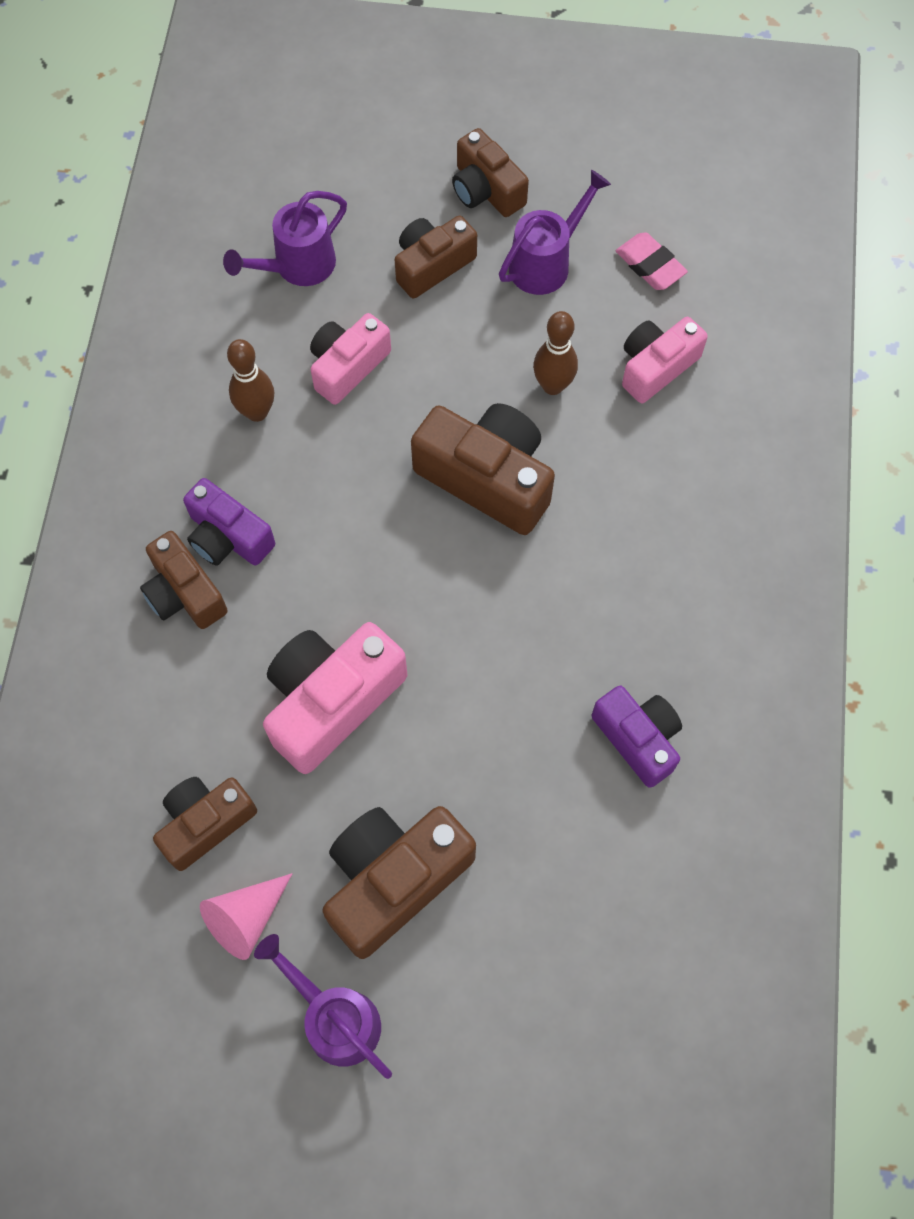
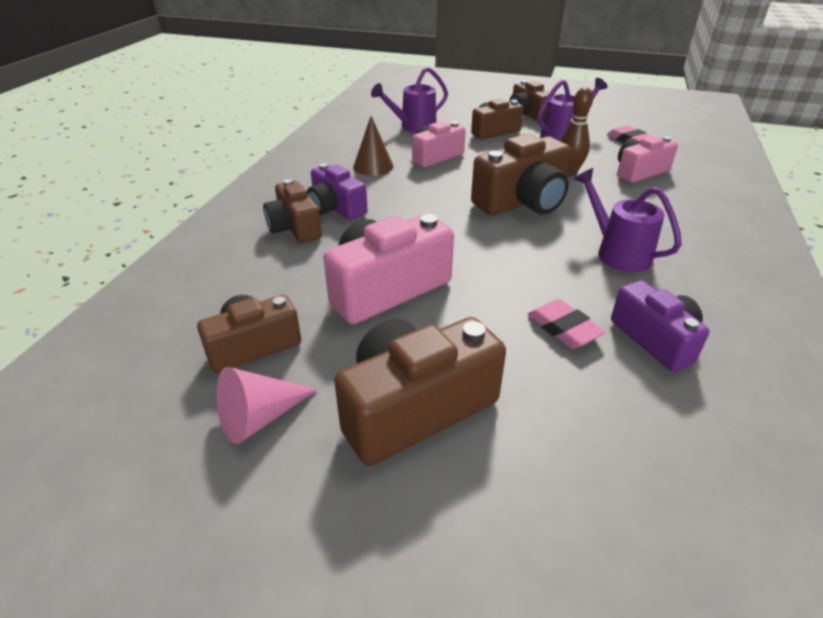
camera: 10 degrees right, 30 degrees down
brown bowling pin [227,339,274,422] -> brown cone [353,116,394,176]
purple watering can [254,934,392,1079] -> purple watering can moved to [574,168,682,272]
brown camera [411,403,555,535] -> brown camera turned 105 degrees clockwise [471,134,571,215]
none -> pink eraser [527,299,606,349]

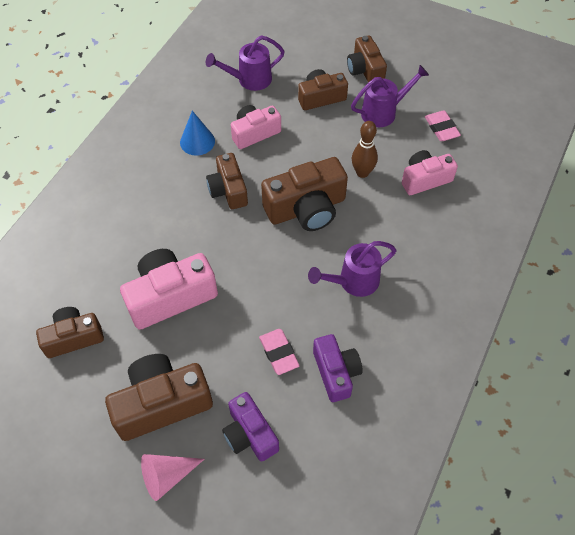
camera: 10 degrees right, 20 degrees up
pink cone [216,367,317,444] -> pink cone moved to [141,454,204,501]
brown camera [263,179,322,243] -> brown camera moved to [206,153,248,209]
purple camera [307,163,368,220] -> purple camera moved to [222,392,279,461]
brown cone [353,116,394,176] -> blue cone [180,111,215,156]
purple watering can [574,168,682,272] -> purple watering can turned 90 degrees counterclockwise [308,241,397,297]

